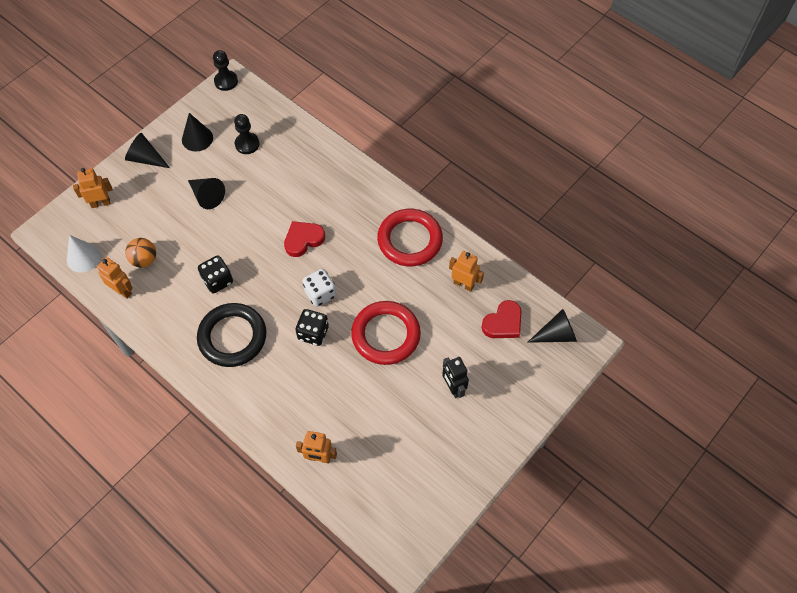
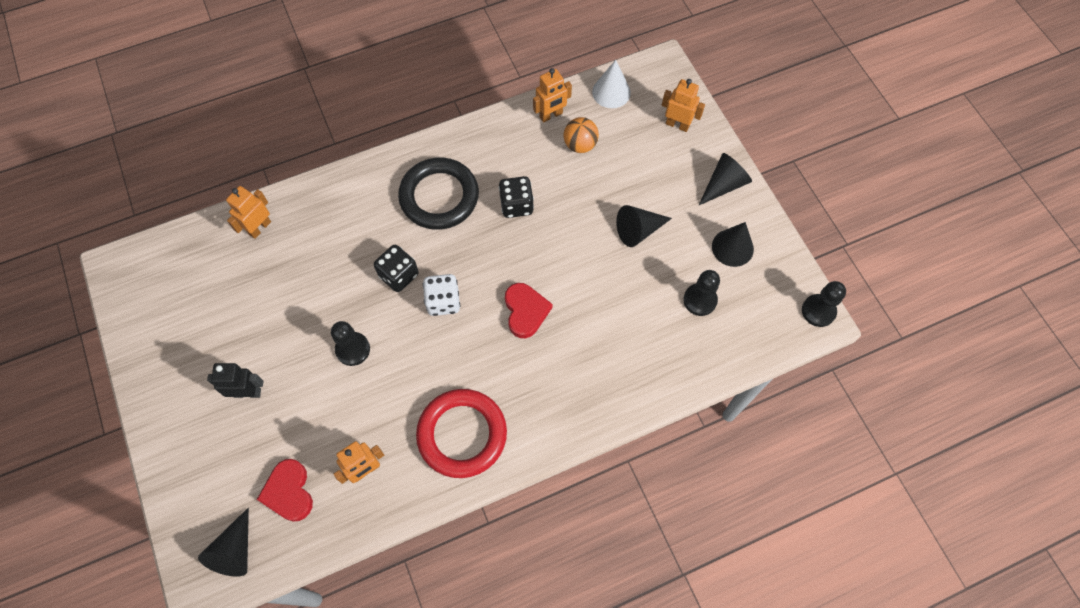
camera: 115 degrees right, 5 degrees up
orange robot [73,168,113,208] -> orange robot turned 75 degrees counterclockwise [662,79,705,132]
red ring [351,301,421,365] -> black pawn [331,321,370,366]

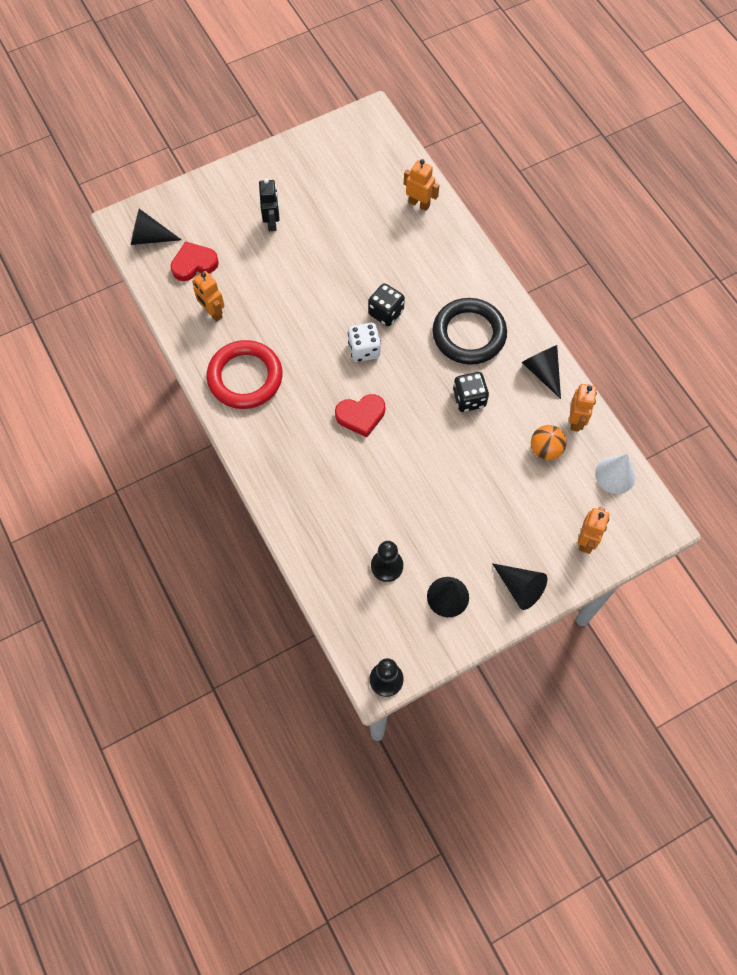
camera: 85 degrees right, 0 degrees up
black pawn [331,321,370,366] -> none
orange robot [533,68,572,123] -> orange robot turned 135 degrees counterclockwise [569,384,597,432]
black cone [616,205,672,247] -> black cone moved to [521,345,561,399]

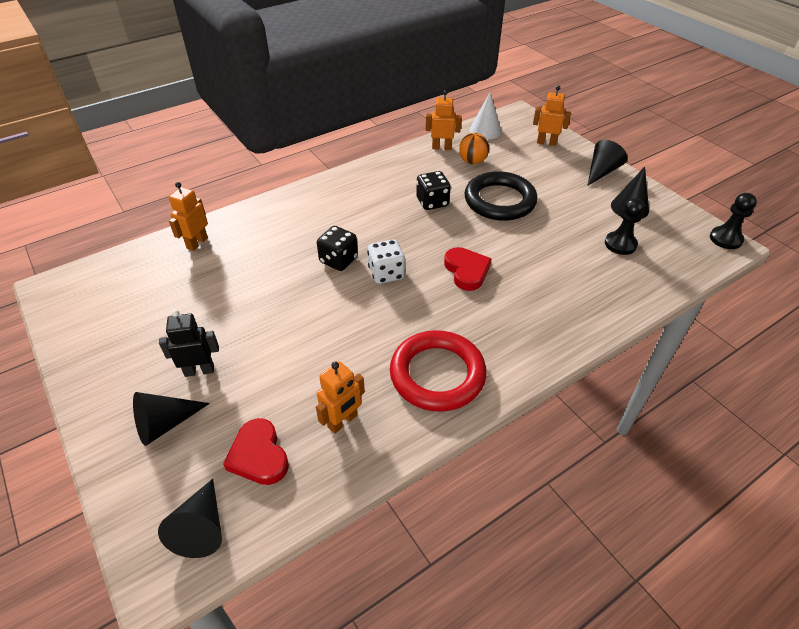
camera: 95 degrees left, 20 degrees down
black ring [432,298,507,365] -> black ring moved to [465,171,538,221]
black cone [521,345,561,399] -> black cone moved to [133,392,210,446]

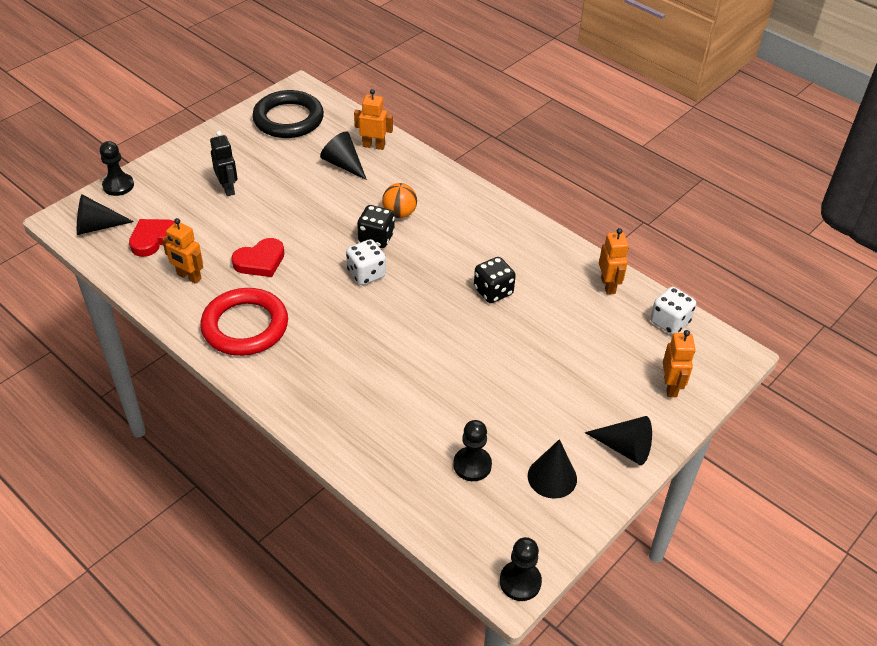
camera: 75 degrees right, 0 degrees up
black cone [133,392,210,446] -> black cone moved to [320,131,367,180]
red heart [444,247,492,291] -> red heart moved to [231,238,285,277]
orange ball [459,133,489,164] -> orange ball moved to [382,183,417,218]
black ring [465,171,538,221] -> black ring moved to [252,90,324,138]
white cone [470,92,501,139] -> white dice [650,287,696,335]
none -> black pawn [100,141,134,196]

